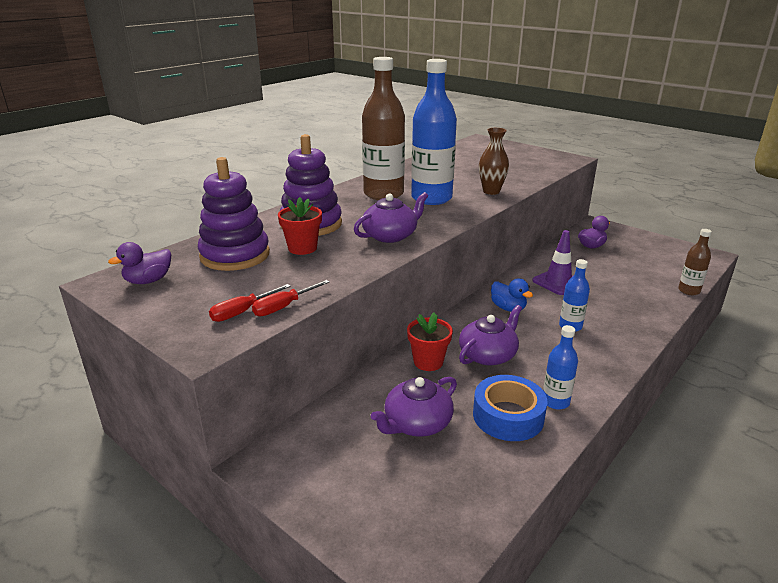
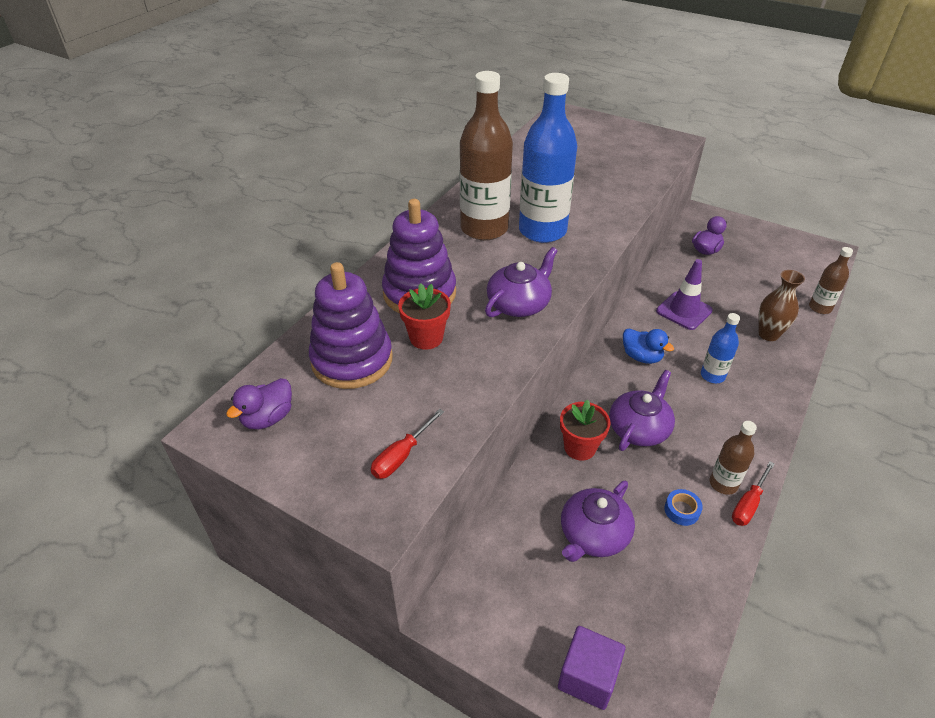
camera: 10 degrees left, 15 degrees up
red screwdriver [252,280,330,316] -> red screwdriver moved to [732,461,775,526]
blue tape [473,375,548,441] -> blue tape [664,489,703,526], size x0.47
brown vase [479,128,509,195] -> brown vase moved to [758,270,805,341]
blue bottle [543,325,578,410] -> brown bottle [710,421,757,495]
none -> purple cube [558,626,625,710]

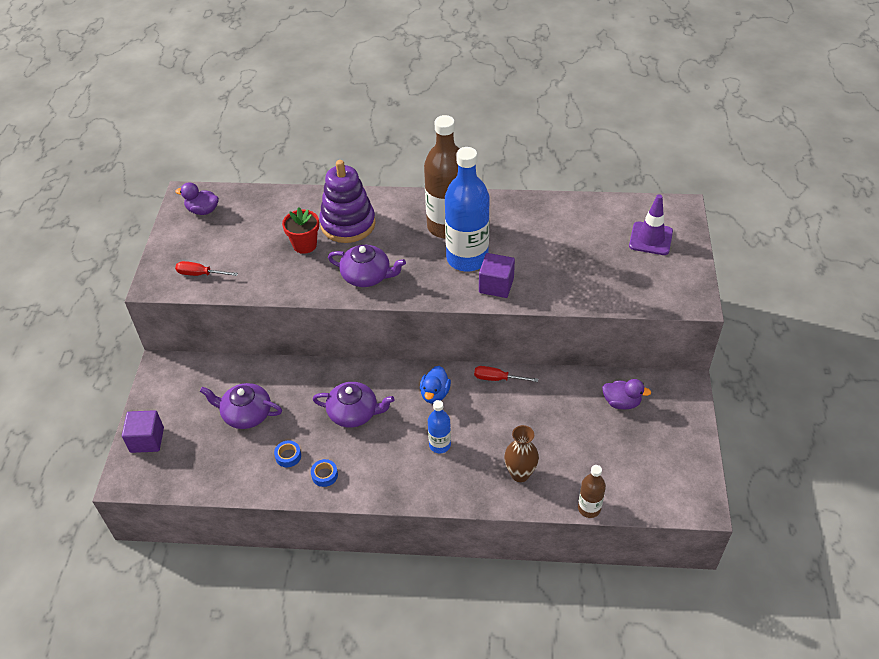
camera: 65 degrees right, 5 degrees up
purple stacking toy [309,262,393,389] -> none
red flower pot [560,400,611,461] -> none
purple traffic cone [656,259,713,330] -> purple traffic cone moved to [629,194,673,255]
brown bottle [710,421,757,495] -> blue tape [311,459,338,487]
red screwdriver [732,461,775,526] -> red screwdriver moved to [474,366,538,382]
none -> purple cube [479,253,515,298]

